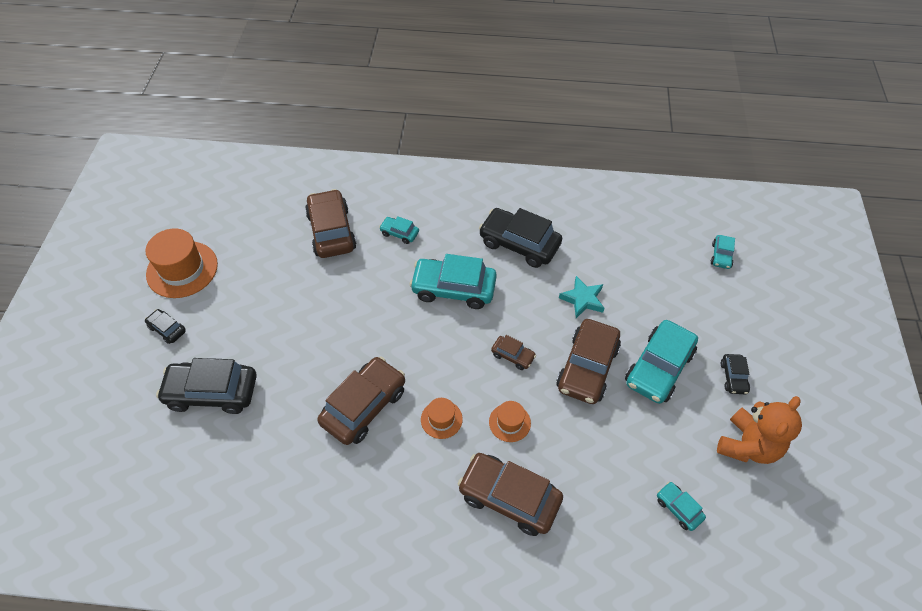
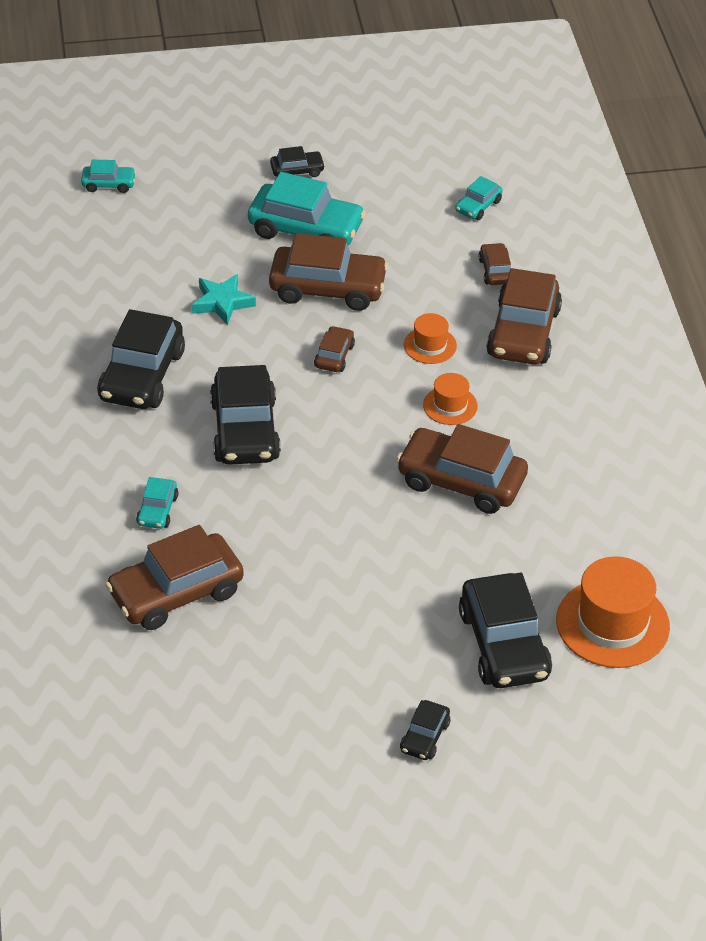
camera: 105 degrees left, 10 degrees down
orange hat [146,228,218,298] -> orange hat moved to [556,556,670,668]
turquoise car [410,254,497,309] -> black car [210,365,281,465]
orange teddy bear [717,396,802,464] -> none
none -> brown car [479,243,511,285]

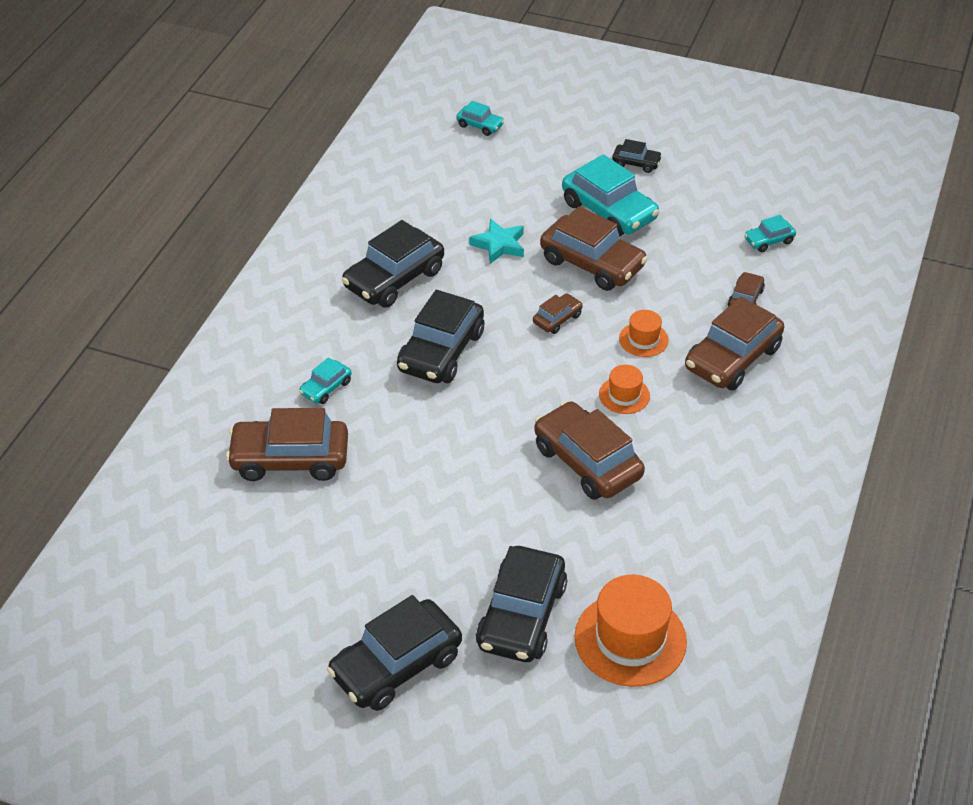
camera: 30 degrees right, 0 degrees up
black car [400,700,450,760] -> black car [327,595,462,711], size x2.06

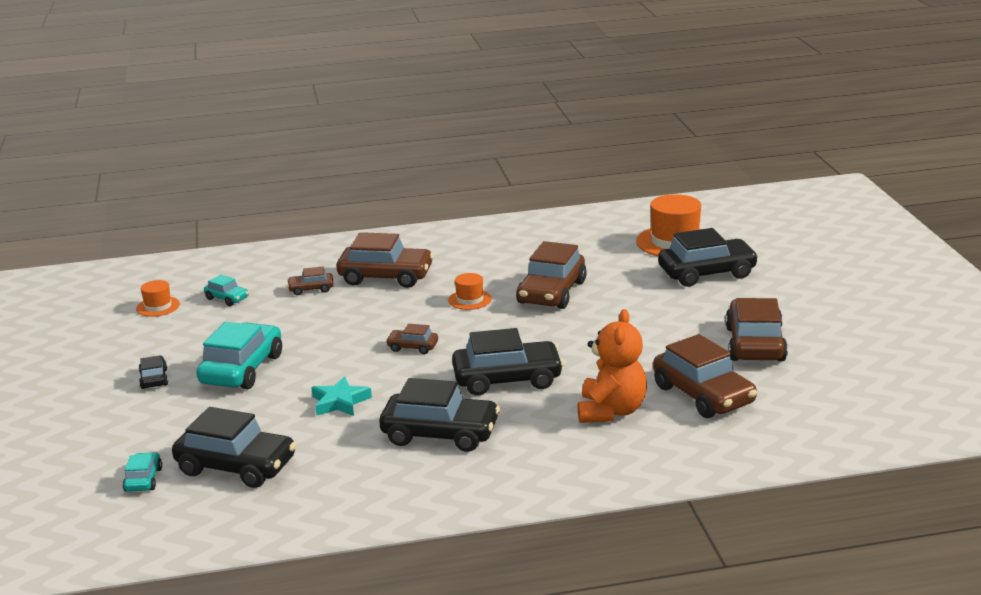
camera: 120 degrees left, 20 degrees down
turquoise car [299,357,352,404] -> orange teddy bear [578,309,647,423]
black car [327,595,462,711] -> black car moved to [172,407,296,488]
brown car [540,206,648,291] -> brown car moved to [725,298,788,361]
orange hat [619,310,669,357] -> orange hat moved to [136,280,180,317]

